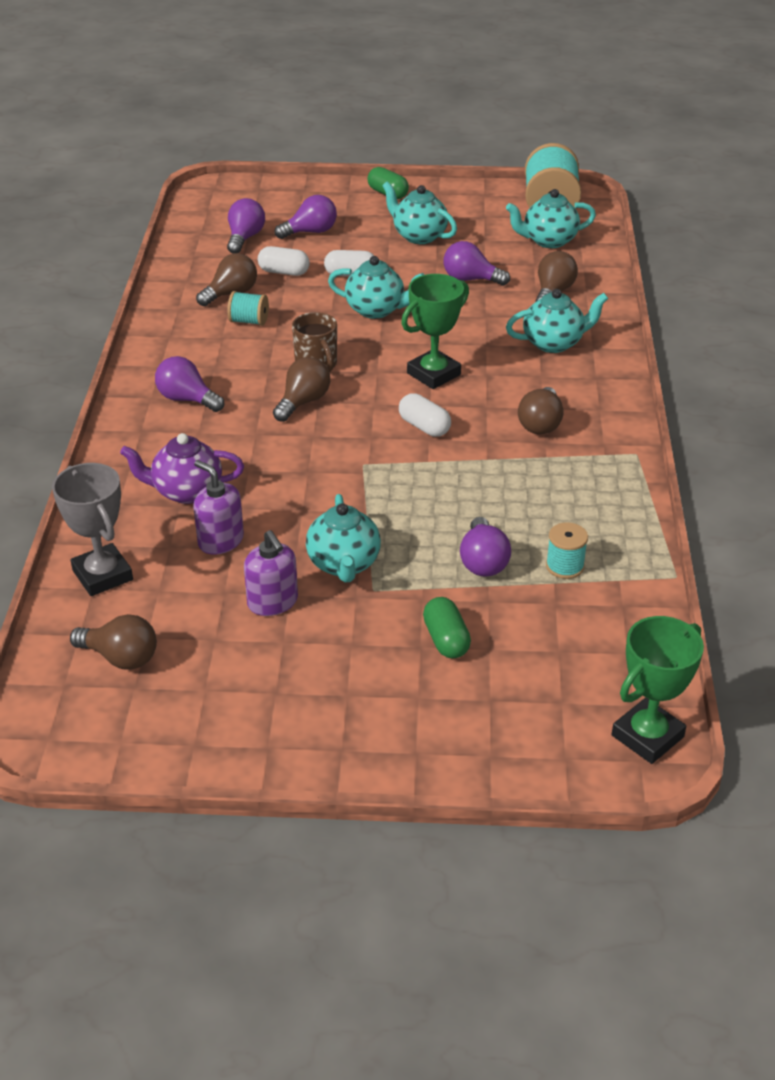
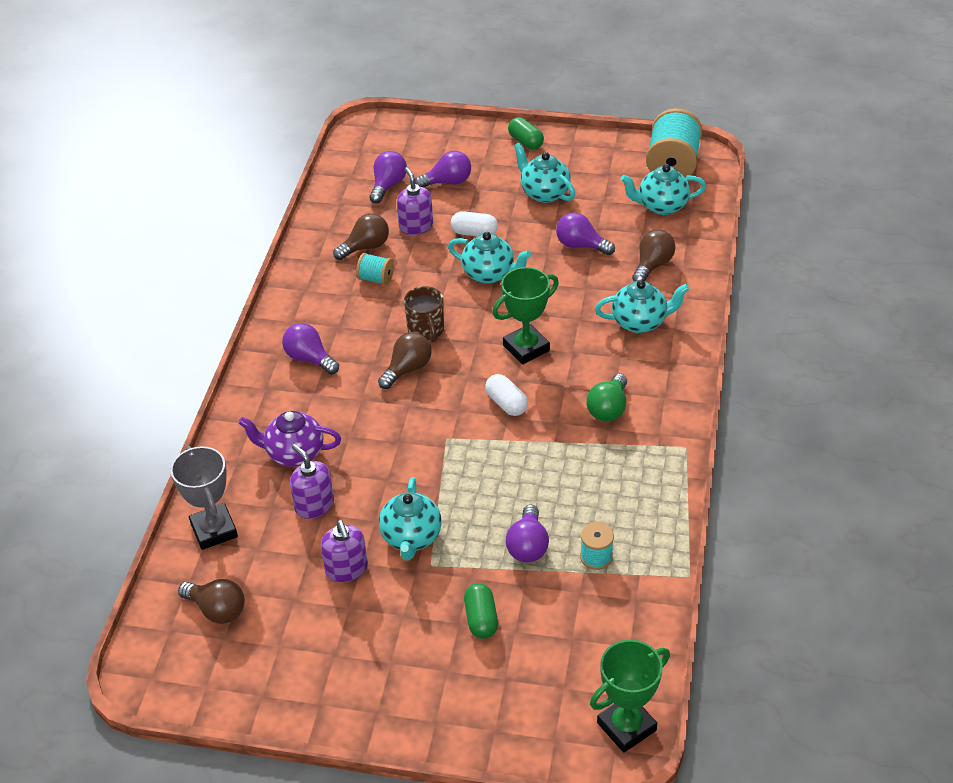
camera: 10 degrees right, 5 degrees up
white capsule [258,246,310,276] -> purple soap dispenser [397,167,433,235]
brown light bulb [518,387,564,435] -> green light bulb [587,374,627,422]

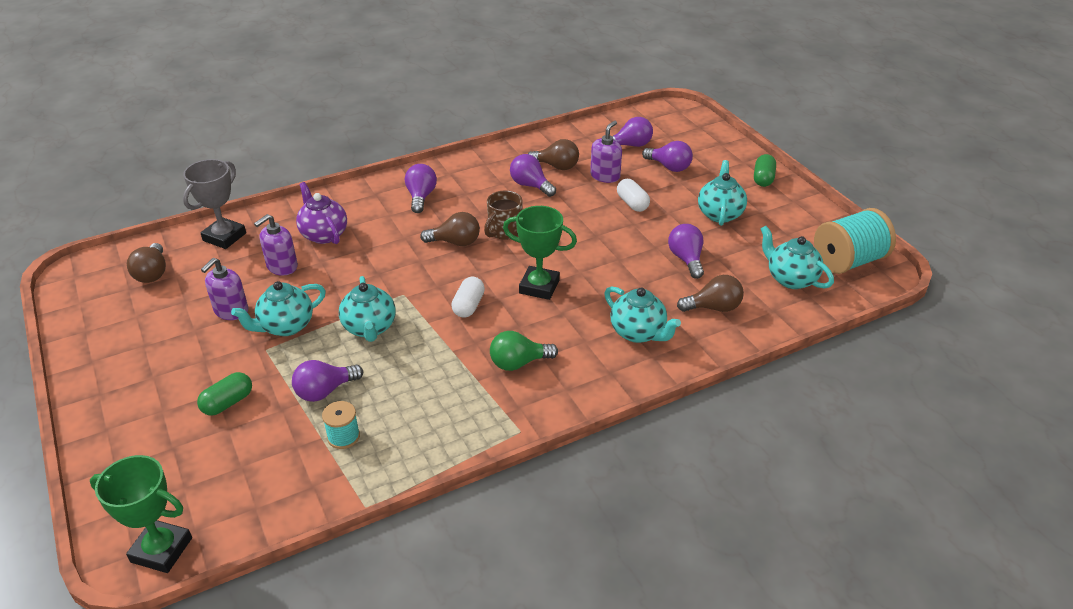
camera: 50 degrees right, 5 degrees down
purple soap dispenser [290,444,334,519] -> purple soap dispenser turned 150 degrees counterclockwise [254,214,298,276]
turquoise spool [356,253,394,285] -> purple light bulb [510,154,556,197]
turquoise teapot [448,232,531,284] -> turquoise teapot moved to [339,276,396,342]

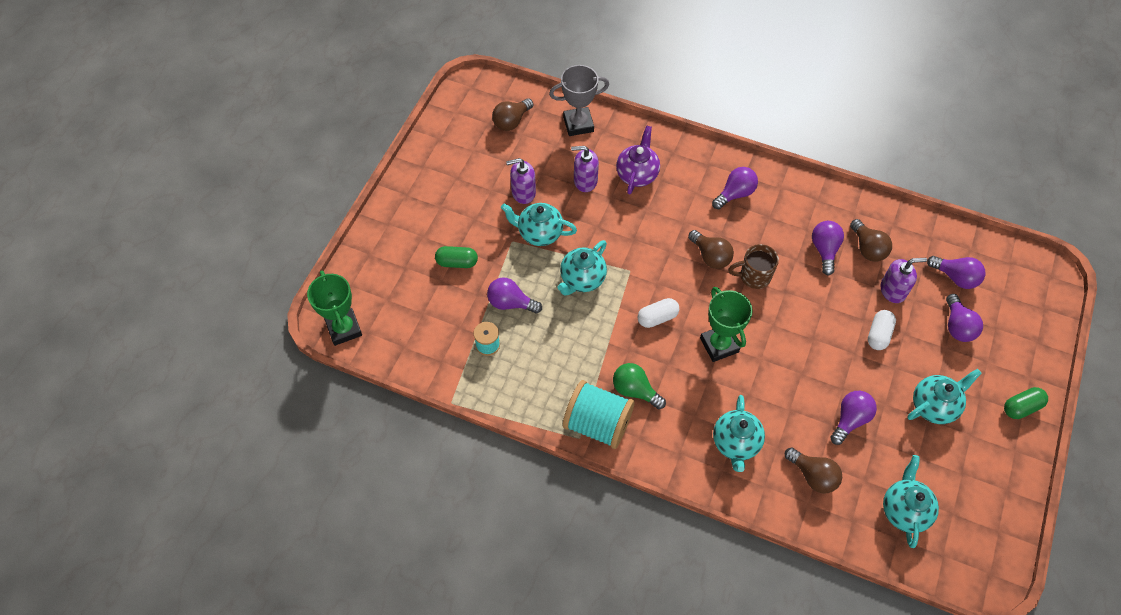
camera: 50 degrees right, 20 degrees up
turquoise spool [814,208,896,274] -> turquoise spool moved to [563,380,635,449]

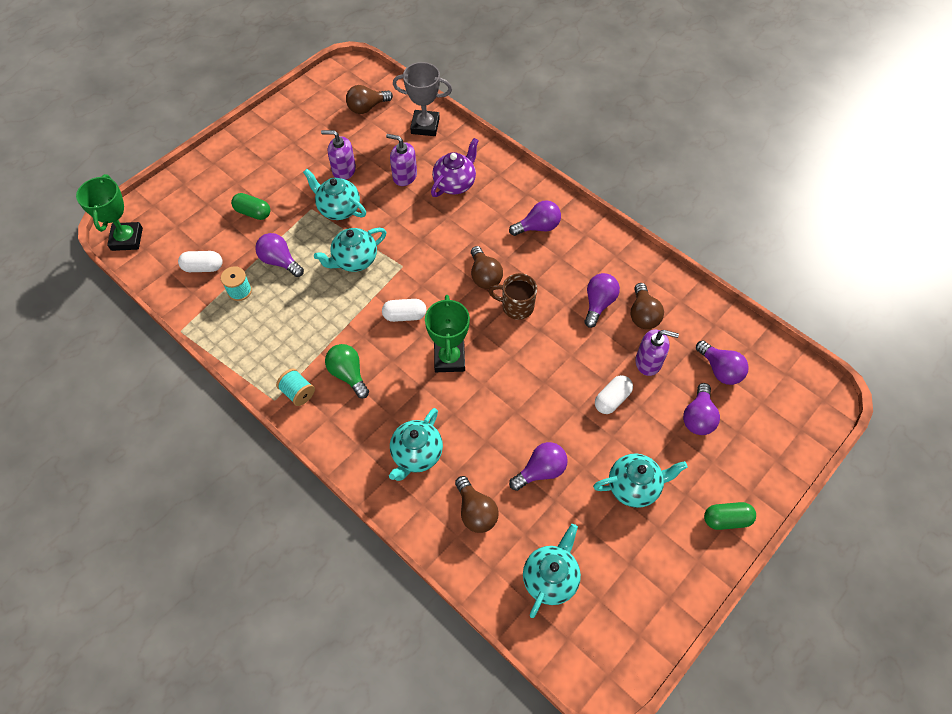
camera: 20 degrees right, 0 degrees up
turquoise spool [563,380,635,449] -> turquoise spool [276,368,315,406], size x0.51
none -> white capsule [178,251,222,272]

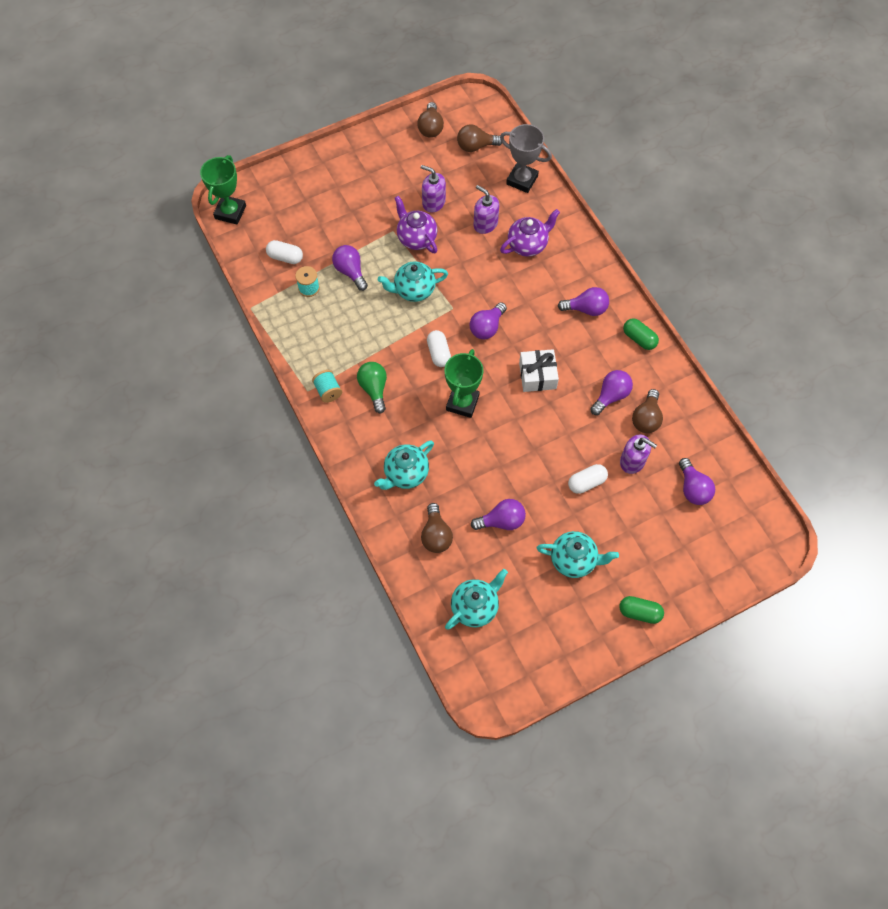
camera: 20 degrees right, 5 degrees up
green capsule [231,193,270,220] -> green capsule moved to [623,318,659,350]
turquoise teapot [303,169,366,220] -> purple teapot [395,196,437,253]
white capsule [382,299,426,322] -> white capsule turned 60 degrees clockwise [427,330,451,367]
brown light bulb [471,246,503,289] -> brown light bulb moved to [417,102,444,138]
brown mug [488,273,537,320] -> white gift [519,349,559,392]
purple light bulb [683,383,720,435] -> purple light bulb moved to [470,302,507,339]

